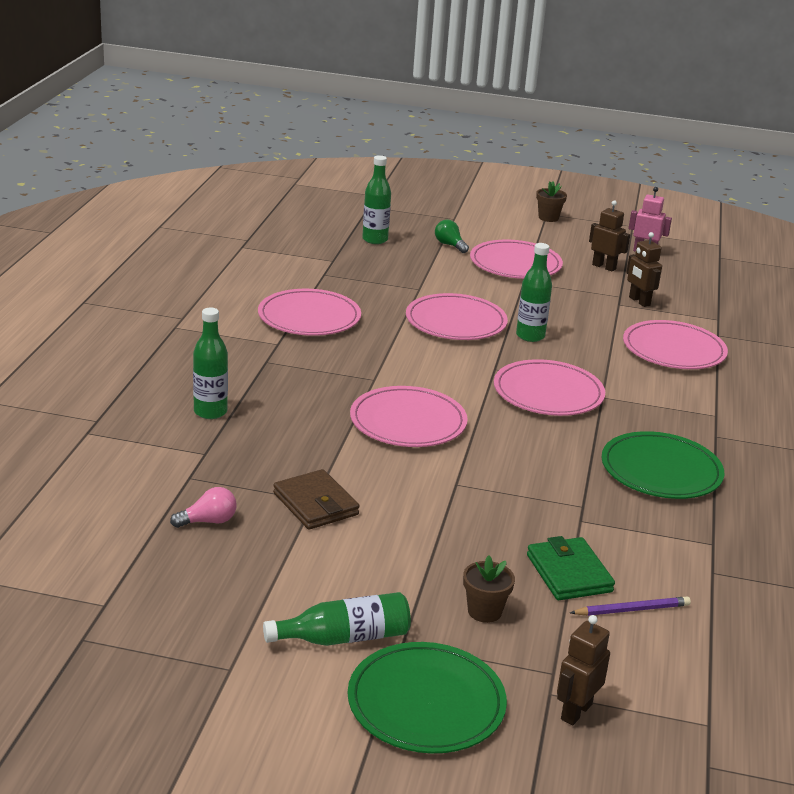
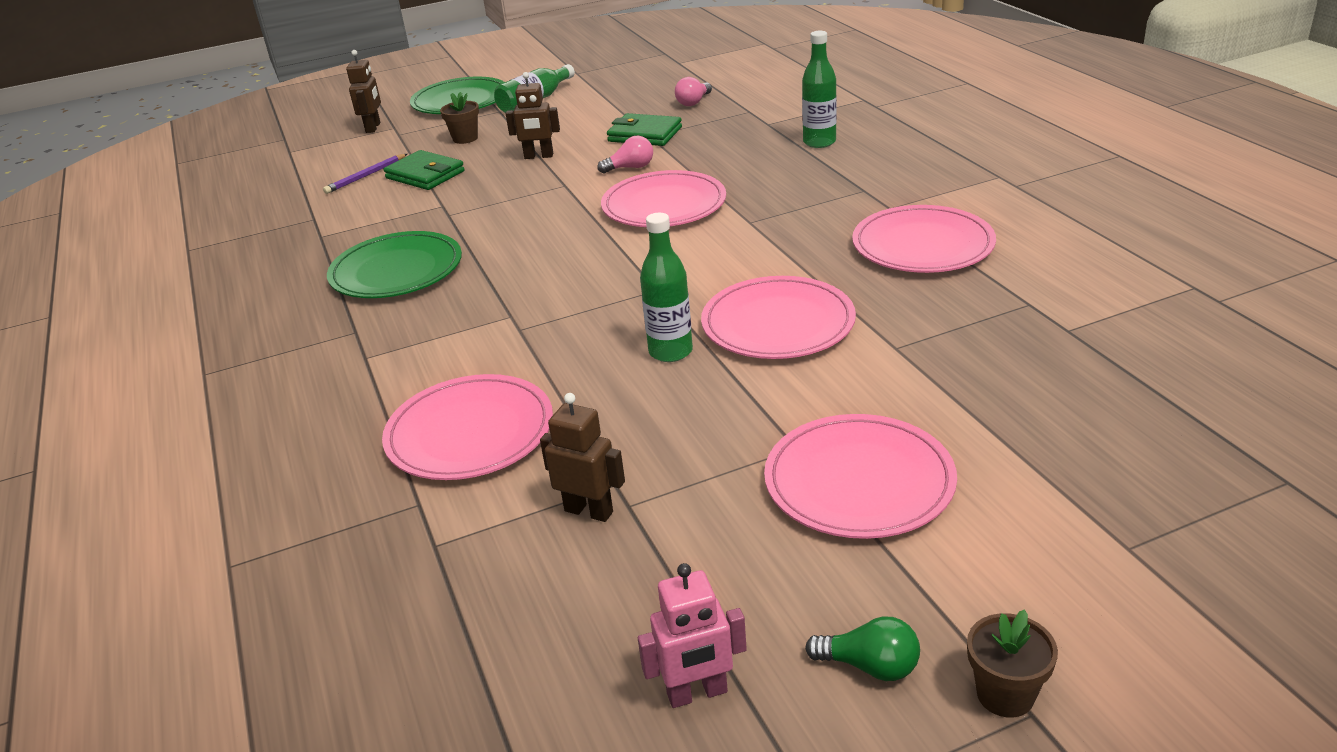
camera: 150 degrees right, 5 degrees up
brown wallet [273,469,360,530] -> green wallet [607,113,682,146]
green bottle [362,155,391,244] -> none
green light bulb [435,220,469,253] -> green light bulb moved to [805,616,920,681]
pink plate [494,359,605,416] -> none
brown robot [589,200,630,272] -> brown robot moved to [505,72,560,159]
none -> pink light bulb [598,136,653,174]

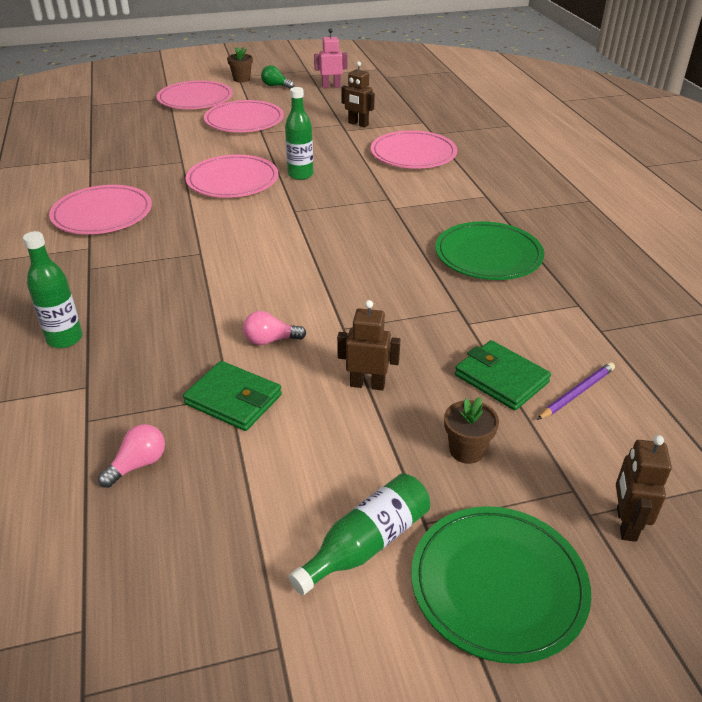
camera: 175 degrees left, 5 degrees up
pink plate [601,170,726,227] -> pink plate moved to [157,80,233,109]

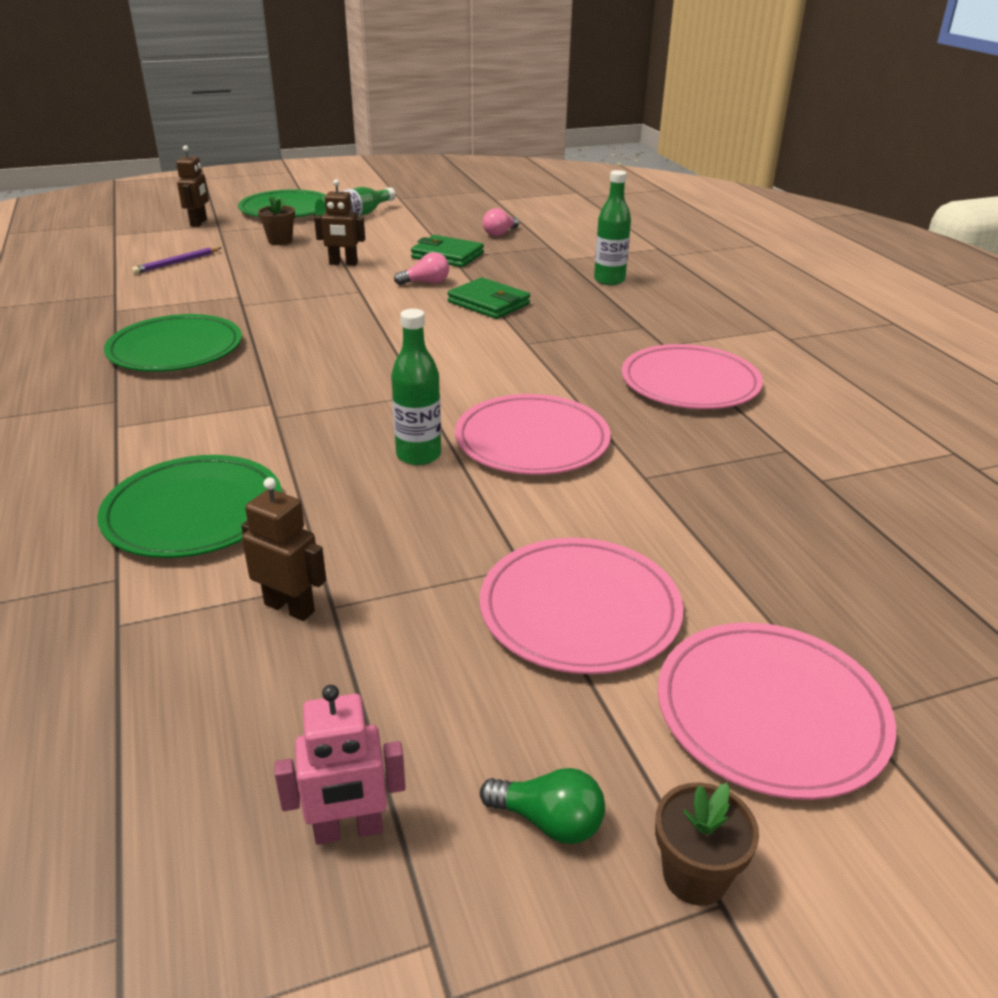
camera: 175 degrees right, 5 degrees down
pink plate [371,130,457,169] -> green plate [97,455,282,558]
green wallet [455,340,551,410] -> green wallet moved to [447,277,530,319]

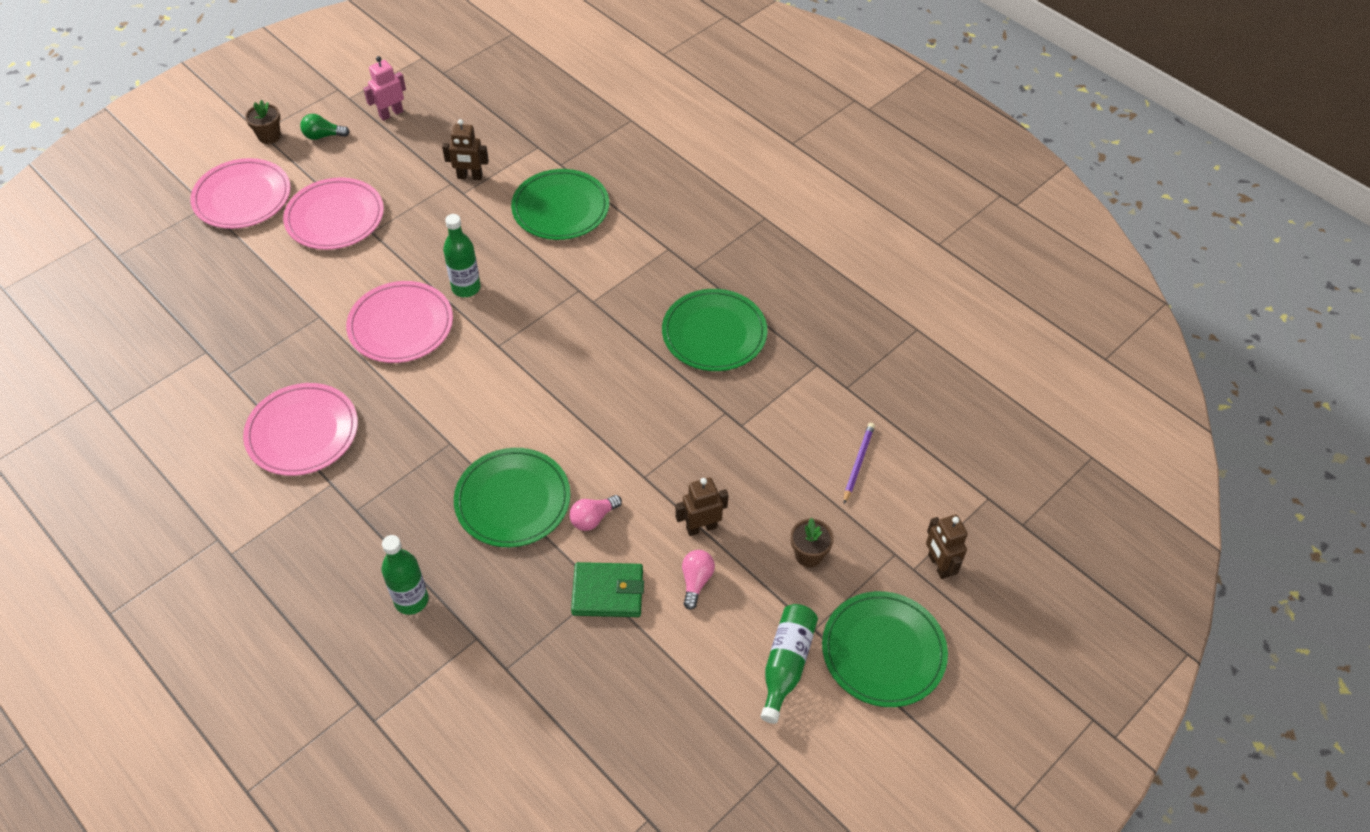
camera: 155 degrees right, 20 degrees up
green wallet [447,277,530,319] -> green plate [454,448,571,547]
pink light bulb [483,208,519,236] -> pink light bulb moved to [682,550,715,610]

